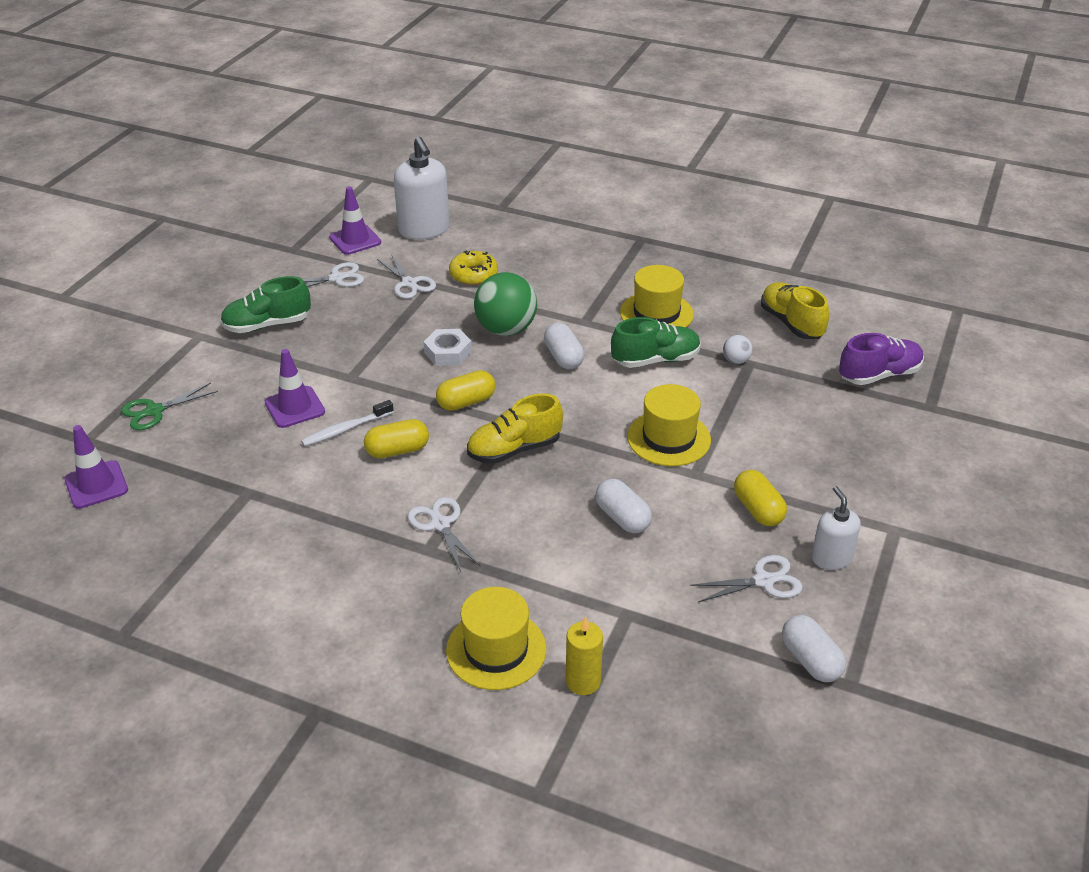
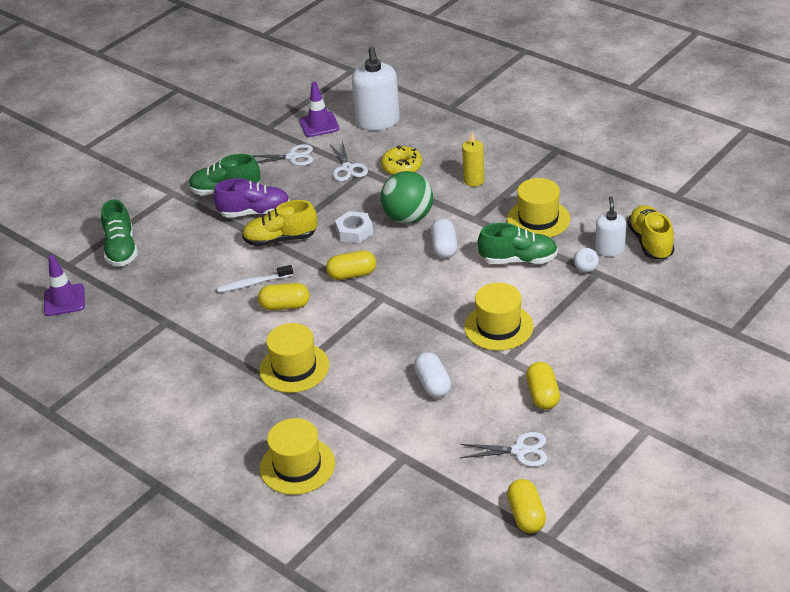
camera: 20 degrees right, 0 degrees up
green scissors [121,383,218,430] -> green shoe [101,199,138,266]
purple traffic cone [265,349,325,428] -> none
white scissors [408,497,481,571] -> yellow hat [259,323,329,393]
yellow shoe [467,393,563,464] -> yellow shoe moved to [242,200,317,247]
yellow candle [566,616,603,695] -> yellow candle moved to [462,132,485,187]
white capsule [782,615,846,682] -> yellow capsule [507,479,546,533]
white soap dispenser [811,486,861,570] -> white soap dispenser moved to [595,196,626,257]
purple shoe [839,333,924,385] -> purple shoe moved to [213,178,290,218]

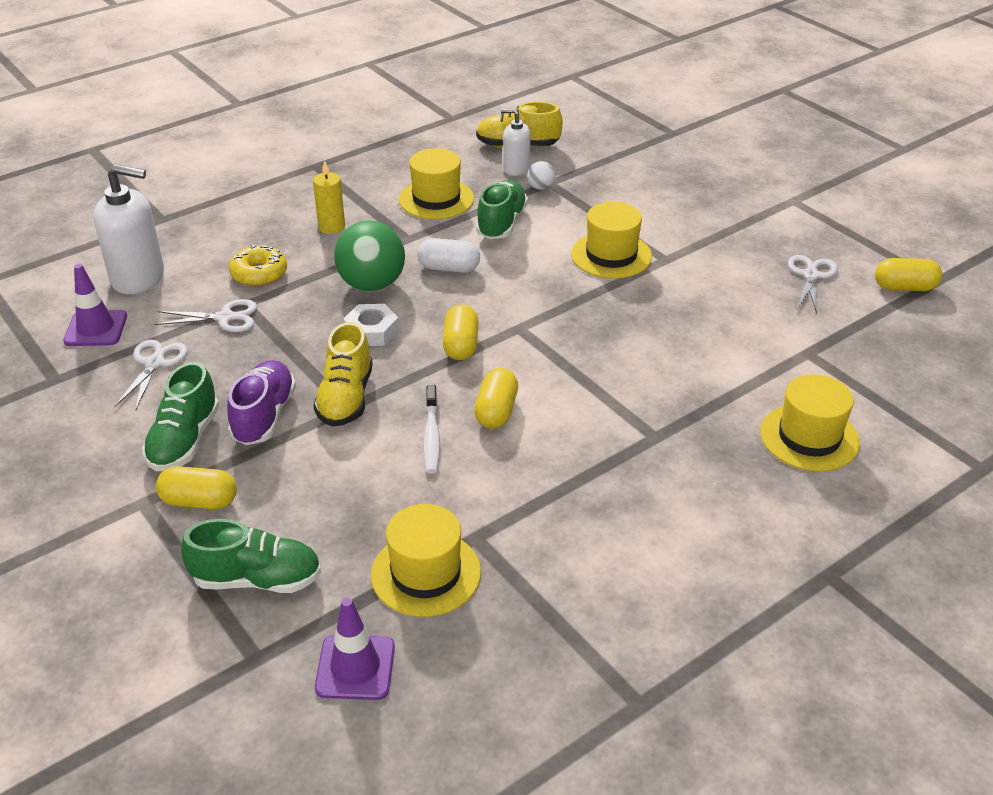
camera: 80 degrees left, 0 degrees up
yellow hat [259,323,329,393] -> yellow hat moved to [371,504,481,617]
white capsule [414,352,451,398] -> none
yellow capsule [526,362,560,410] -> yellow capsule moved to [156,466,237,509]

